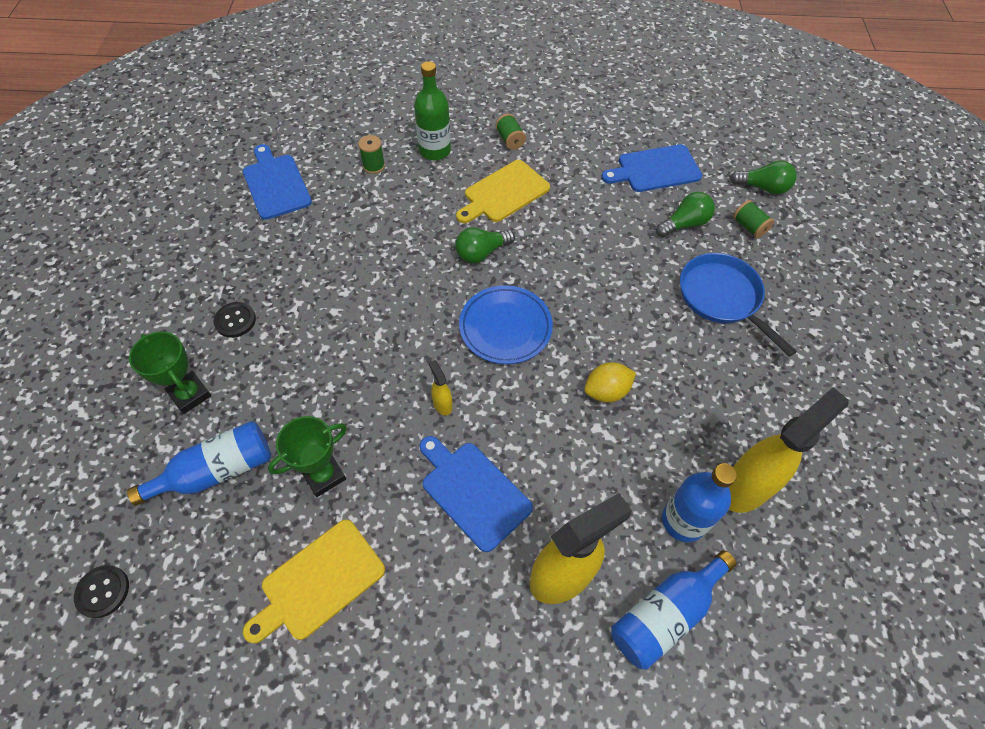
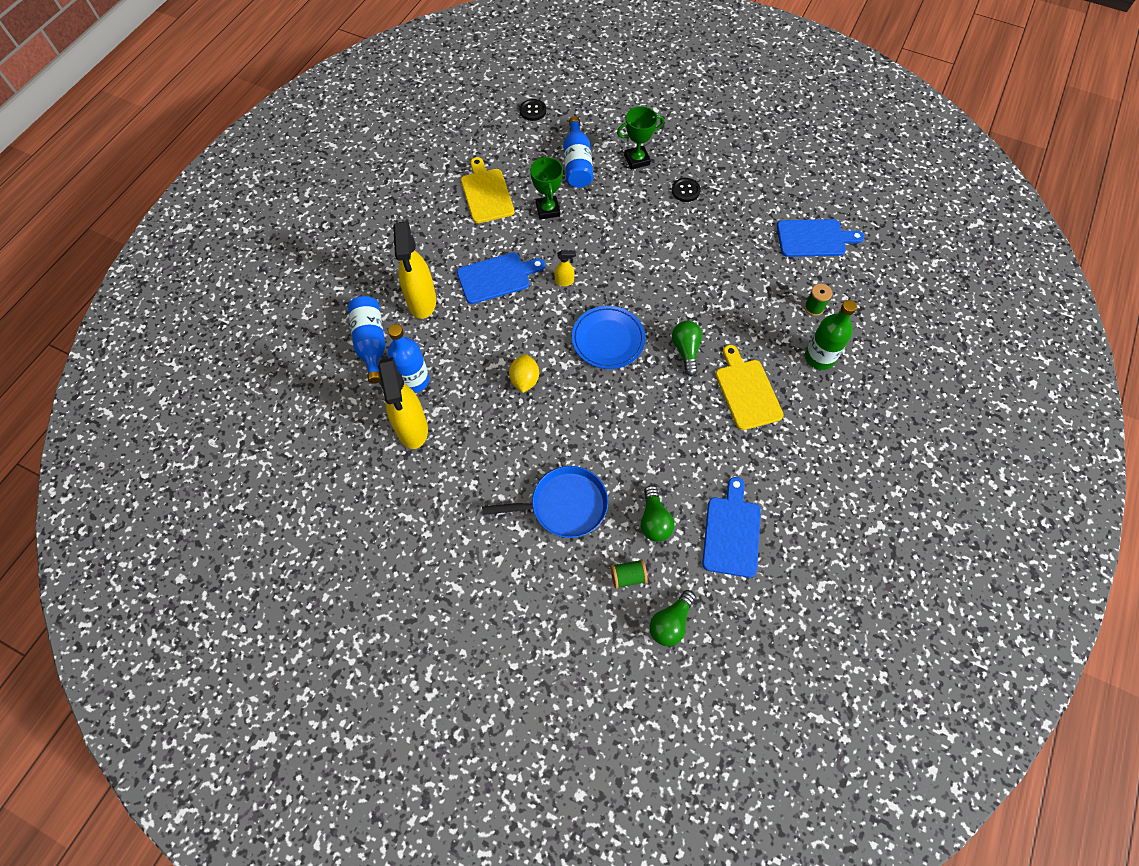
camera: 115 degrees right, 5 degrees up
green spool [496,114,526,150] -> none

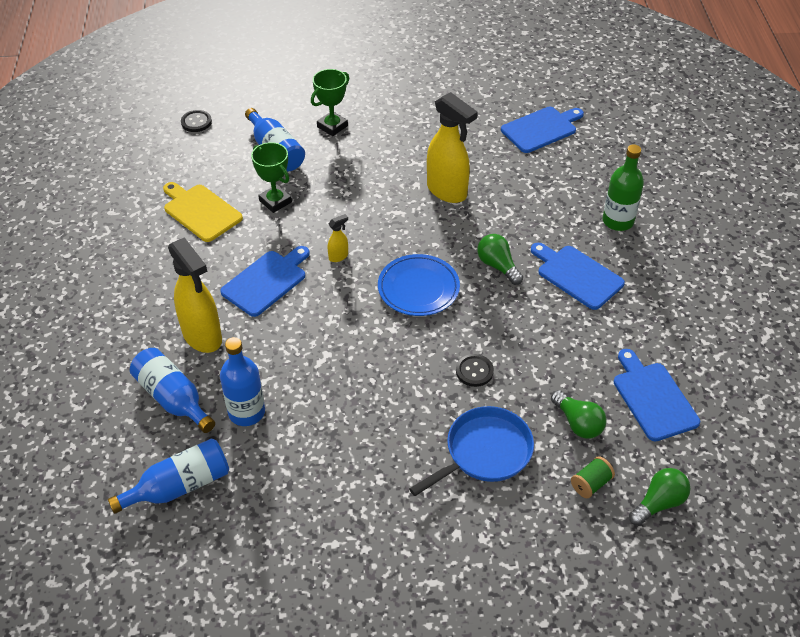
camera: 30 degrees left, 15 degrees down
yellow spray bottle [378,357,428,449] -> yellow spray bottle moved to [427,92,478,203]
yellow lemon [509,354,539,393] -> none
green light bulb [649,590,696,646] -> green light bulb turned 135 degrees counterclockwise [629,468,690,526]
black button [672,178,701,202] -> black button moved to [456,354,494,387]
yellow cutting board [715,345,784,430] -> blue cutting board [531,243,625,310]
green spool [804,284,832,316] -> none
none -> blue bottle [108,438,229,514]

